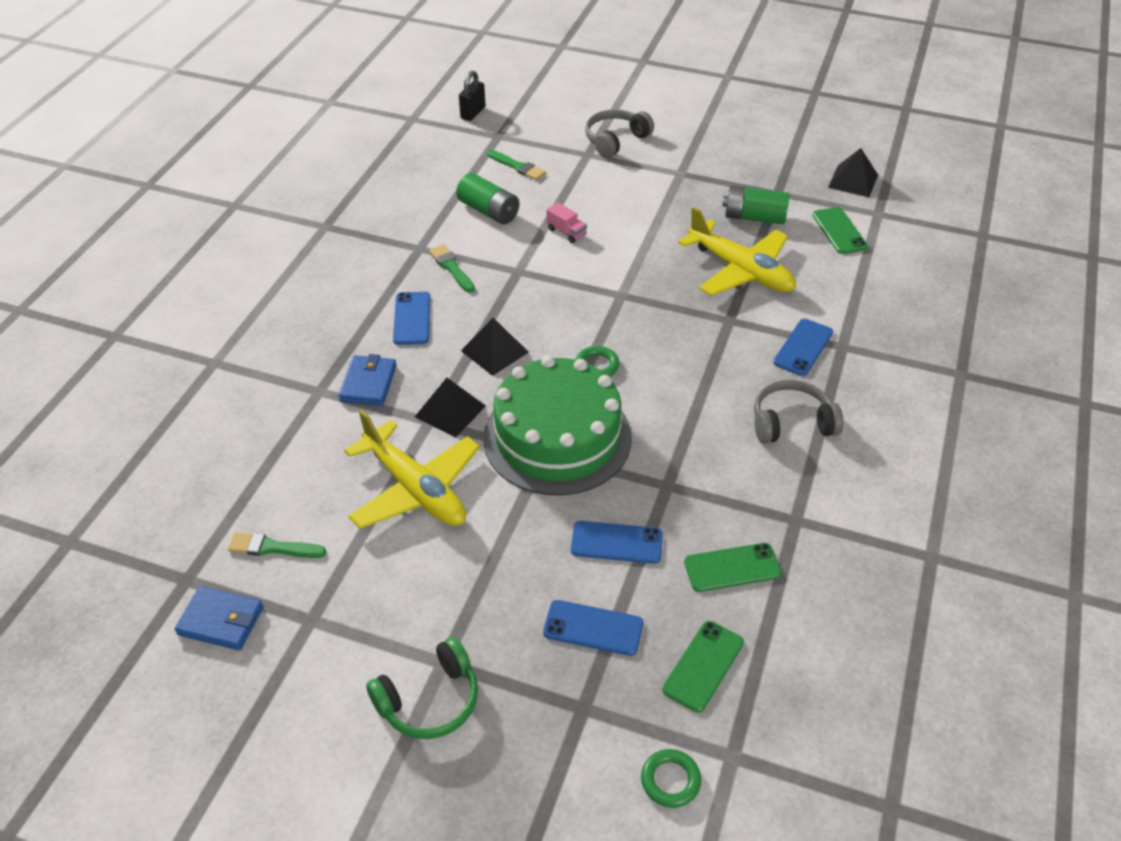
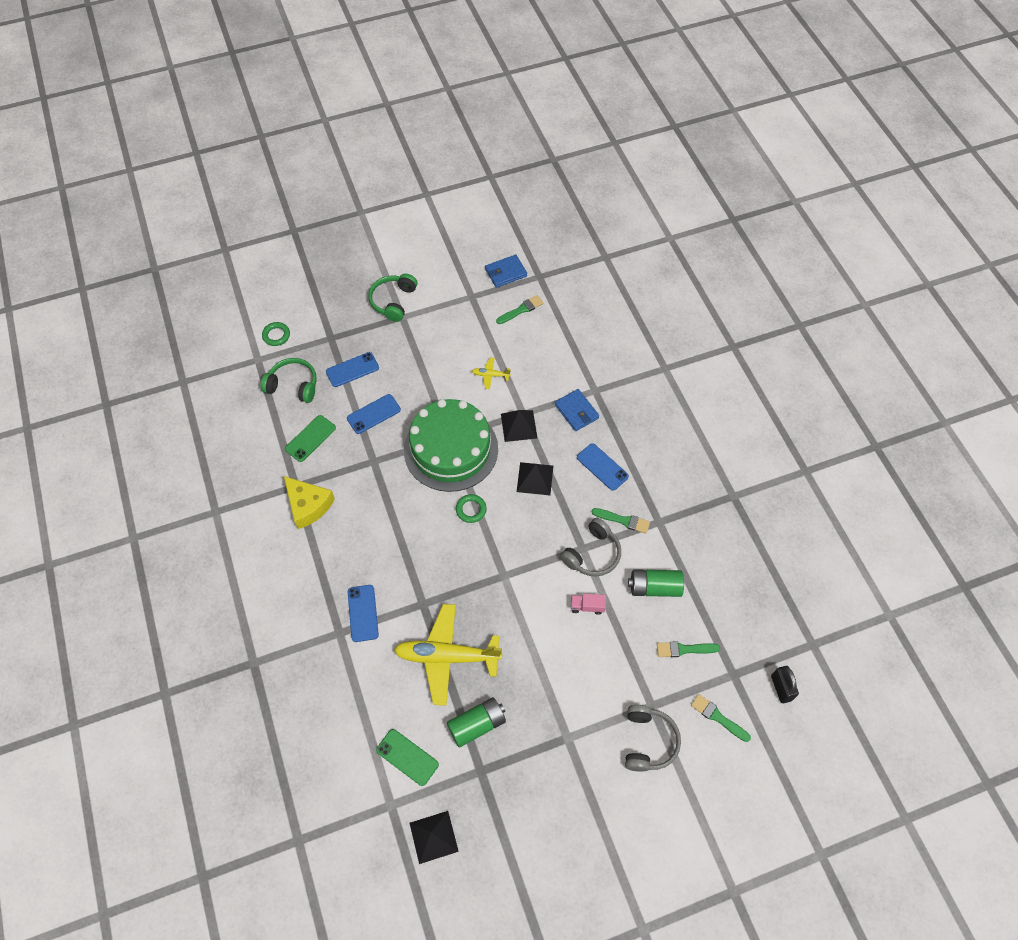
camera: 140 degrees right, 15 degrees up
yellow plane [344,410,480,529] -> yellow plane [472,358,511,389], size x0.42
green phone [662,621,744,713] -> green headphones [261,358,317,403]
grey headphones [754,380,844,443] -> grey headphones moved to [560,518,621,577]
none -> yellow cheese [284,476,335,529]
none -> green brush [691,694,751,742]

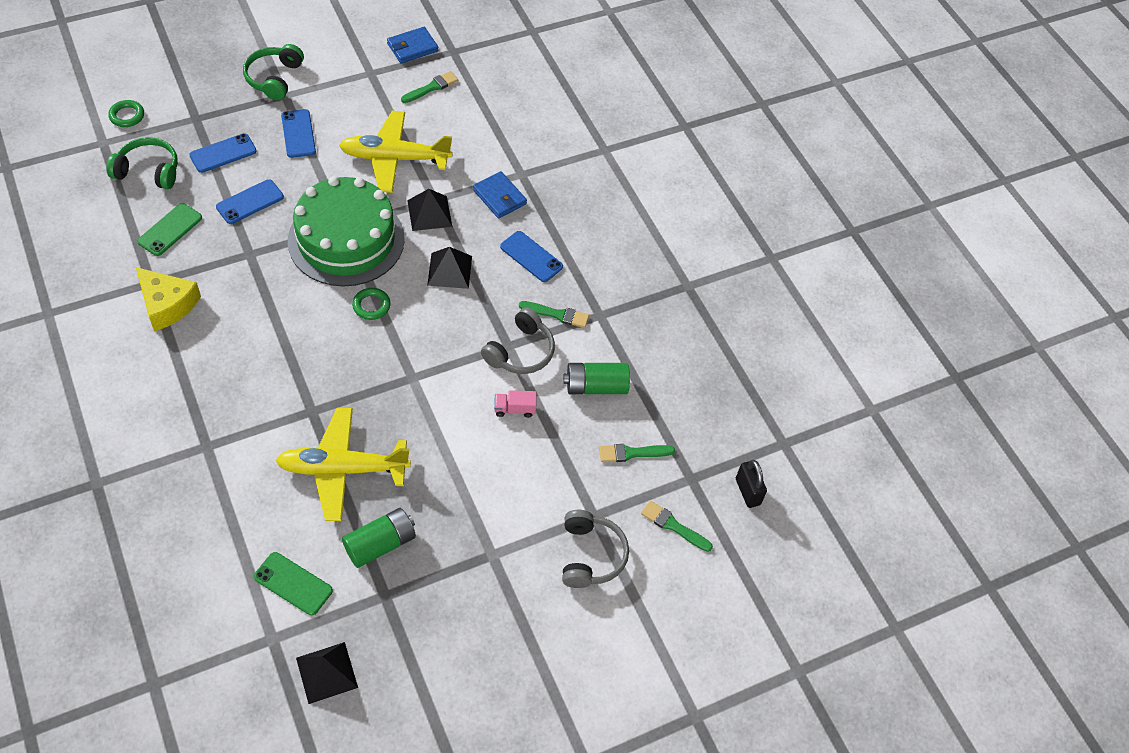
camera: 10 degrees left, 5 degrees down
blue phone [348,585,379,642] -> blue phone moved to [281,109,316,158]
yellow plane [472,358,511,389] -> yellow plane [339,111,453,193], size x2.36

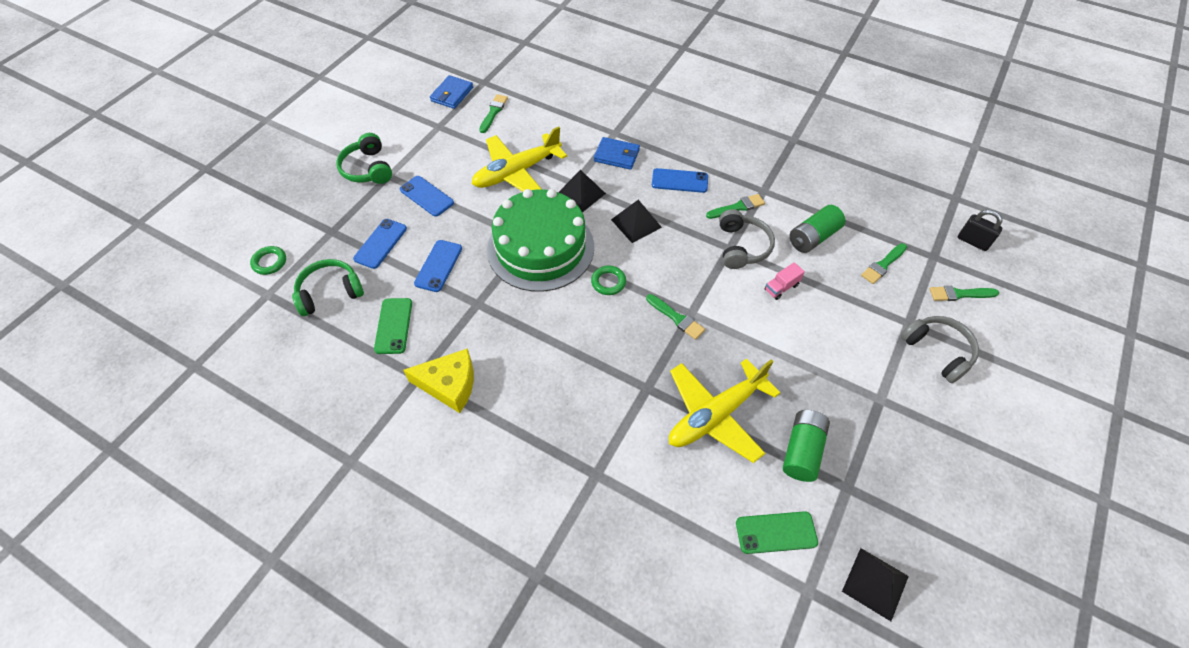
camera: 30 degrees left, 0 degrees up
none -> green brush [646,294,705,340]

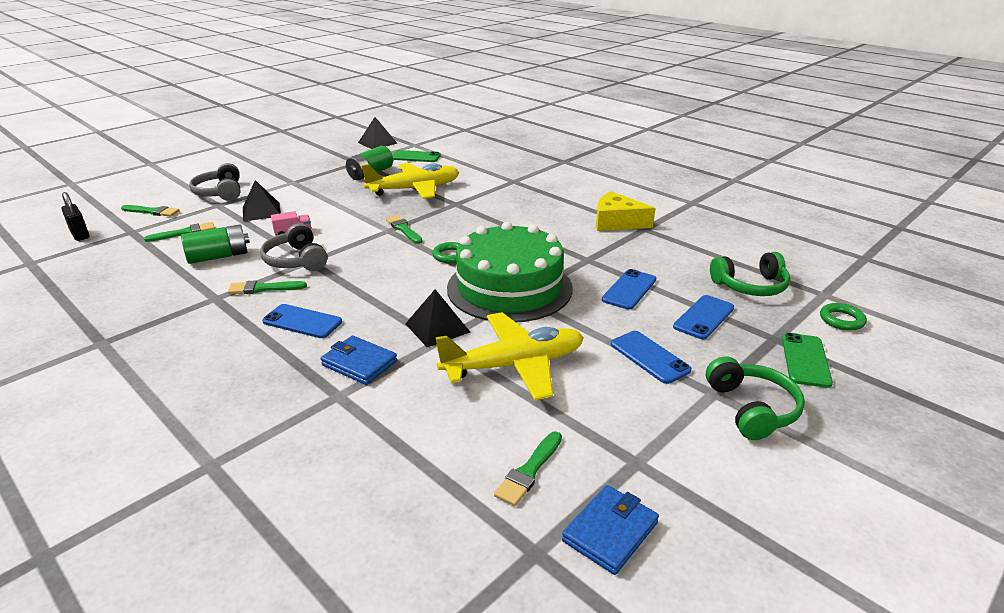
camera: 165 degrees left, 25 degrees down
green phone [374,298,412,354] -> green phone moved to [782,333,833,388]
black pyramid [611,200,662,243] -> black pyramid moved to [243,180,281,222]
grey headphones [719,209,775,269] -> grey headphones turned 45 degrees counterclockwise [260,223,328,271]

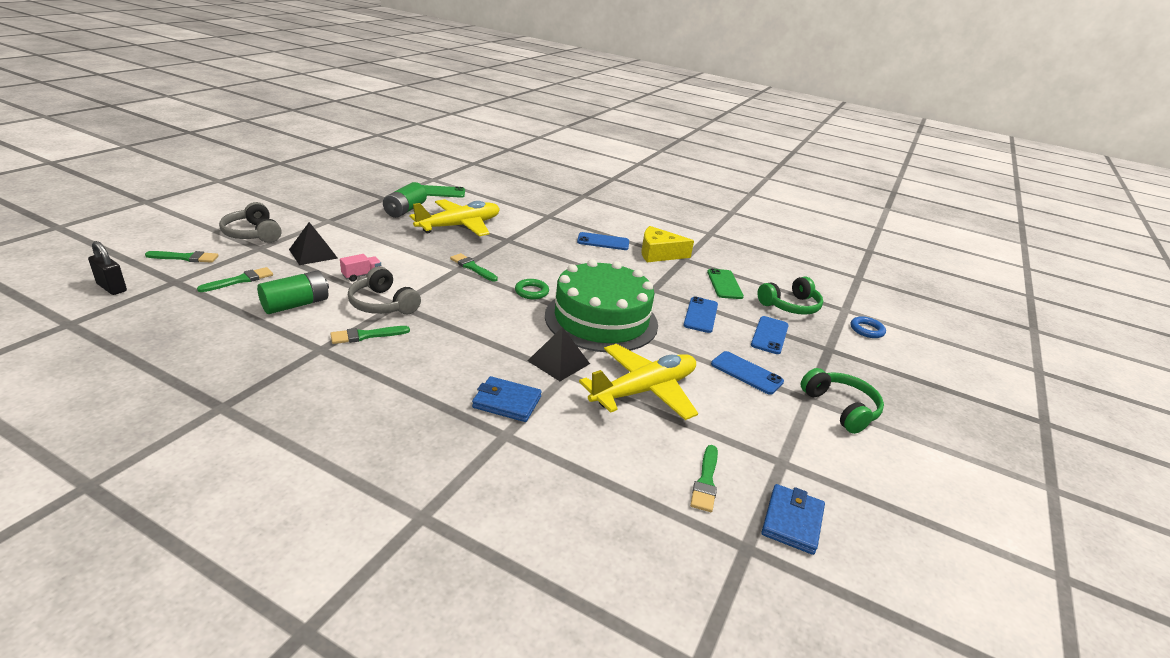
camera: 20 degrees left, 0 degrees up
blue phone [262,304,342,338] -> blue phone moved to [577,232,629,250]
black pyramid [358,117,398,149] -> none
green phone [782,333,833,388] -> green phone moved to [707,268,744,299]
green ring [820,303,867,331] -> blue ring [851,316,886,338]

